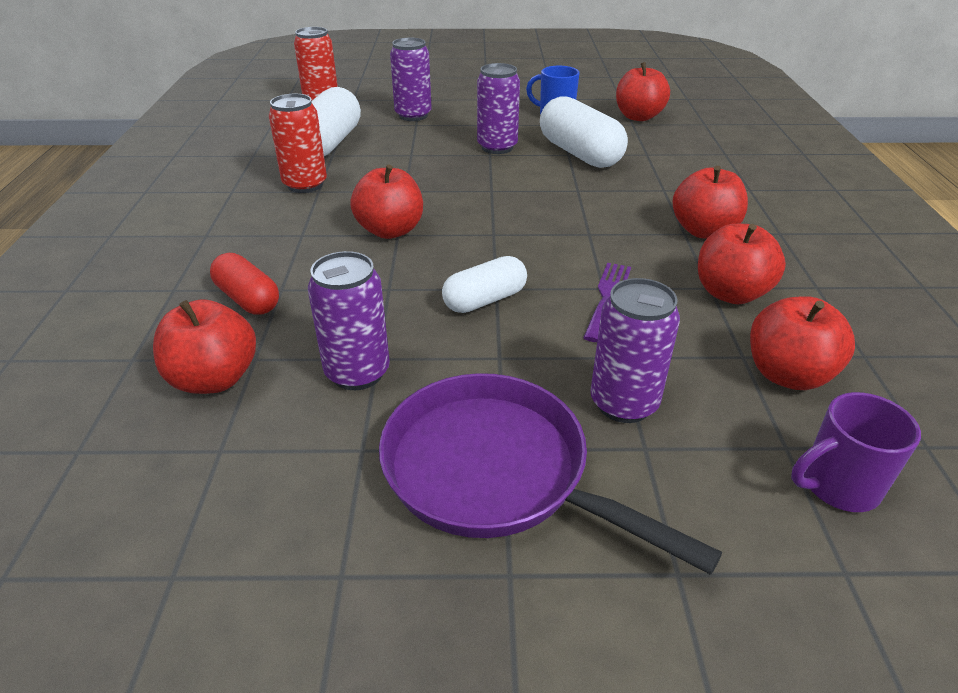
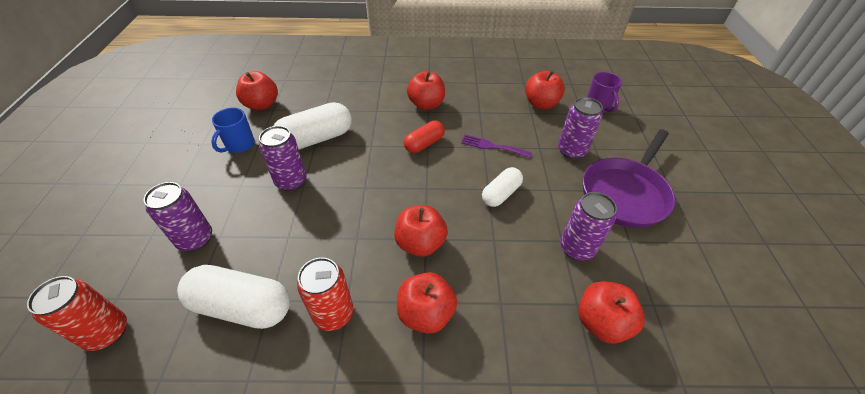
camera: 90 degrees left, 10 degrees up
red capsule [210,253,279,314] -> red capsule moved to [404,120,445,153]
white capsule [442,256,527,313] -> white capsule turned 75 degrees clockwise [482,167,523,207]
red apple [698,224,786,305] -> red apple moved to [397,272,457,334]

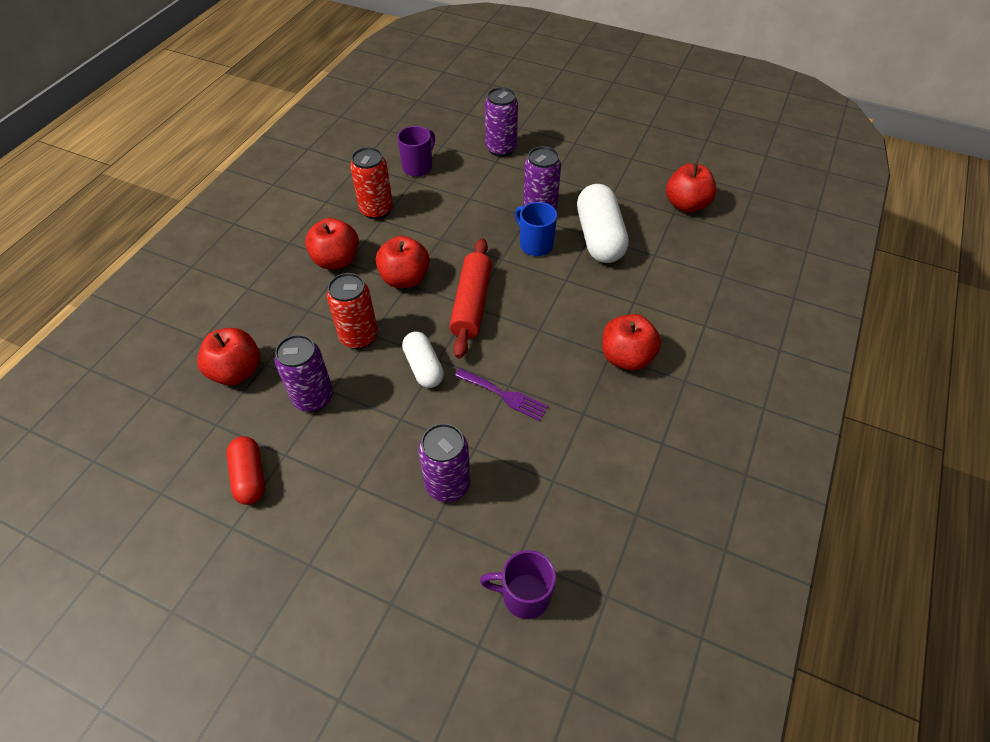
camera: 115 degrees right, 5 degrees up
red can [27,276,127,351] -> red can moved to [327,273,378,349]
white capsule [177,265,290,329] -> purple mug [397,126,435,177]
blue mug [211,108,255,153] -> blue mug moved to [515,202,557,256]
red capsule [404,120,445,153] -> red capsule moved to [226,436,265,505]
purple fork [461,134,532,158] -> purple fork turned 75 degrees clockwise [455,368,549,421]
red apple [525,71,565,109] -> none
purple pan [583,129,675,228] -> none
none -> red rolling pin [449,238,492,359]

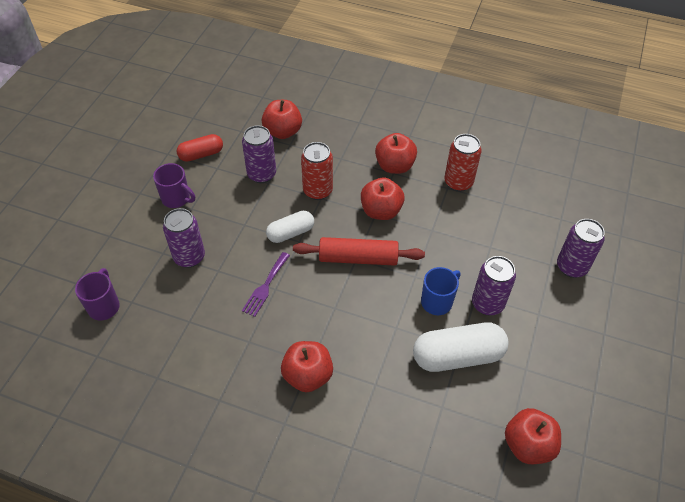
camera: 85 degrees right, 0 degrees up
purple mug [397,126,435,177] -> purple mug moved to [153,163,195,208]

